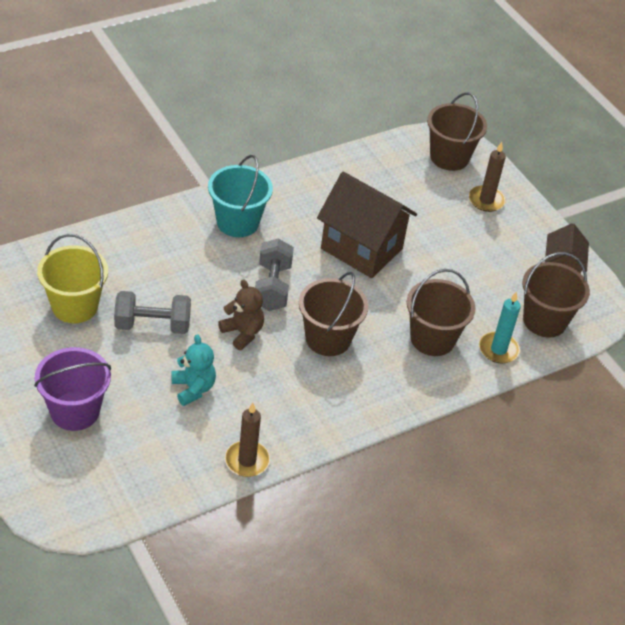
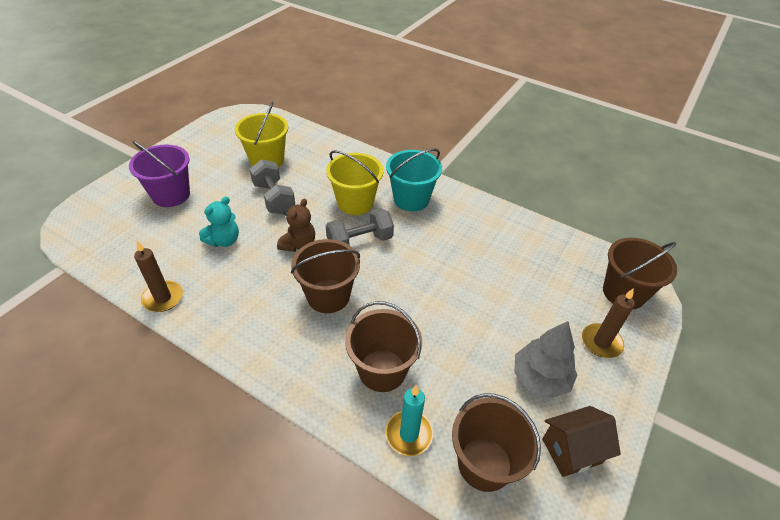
camera: 65 degrees right, 0 degrees up
brown house [317,172,417,278] -> none
none -> yellow bucket [326,150,383,215]
none -> grey tree [514,321,577,398]

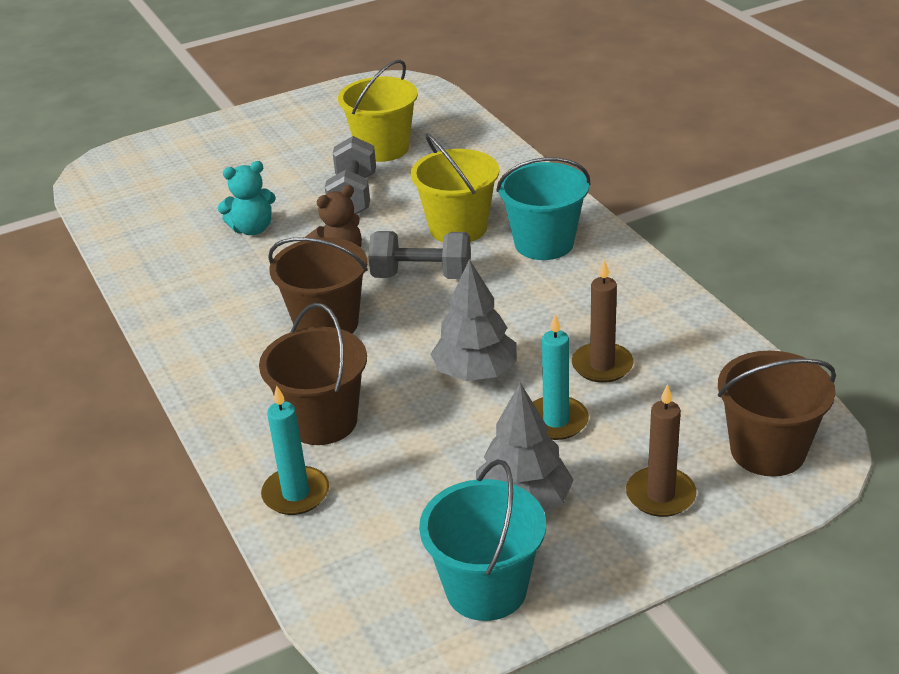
camera: 35 degrees right, 10 degrees down
purple bucket [129,140,190,207] -> none
brown candle [134,241,183,312] -> brown candle moved to [572,260,634,383]
brown bucket [452,393,541,492] -> none
brown house [542,406,621,477] -> turquoise bucket [419,459,546,621]
none -> grey tree [430,259,517,381]
none -> turquoise candle [533,313,589,440]

